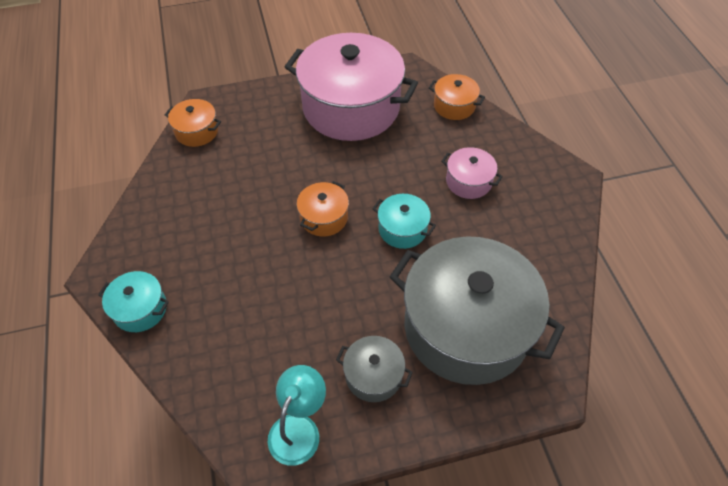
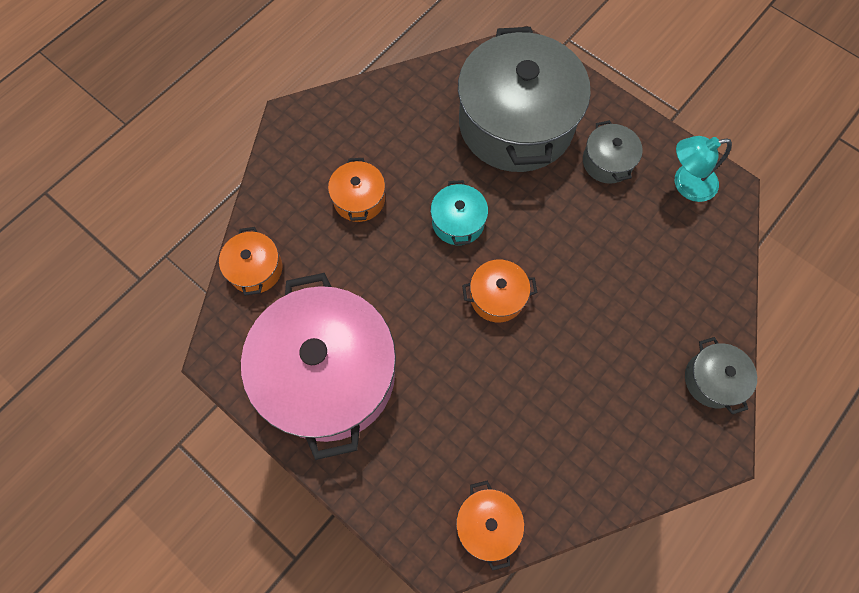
camera: 125 degrees left, 15 degrees up
turquoise pot [98,271,169,332] -> grey pot [685,337,757,414]
pink pot [441,147,503,199] -> orange pot [328,158,385,222]

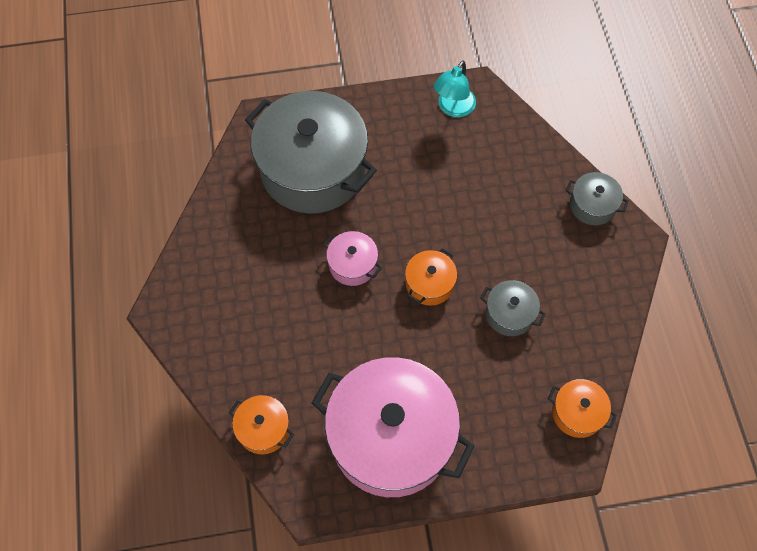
camera: 50 degrees left, 5 degrees down
orange pot [328,158,385,222] -> none
turquoise pot [430,180,488,245] -> pink pot [323,231,382,286]
grey pot [583,120,643,184] -> grey pot moved to [480,280,546,336]

